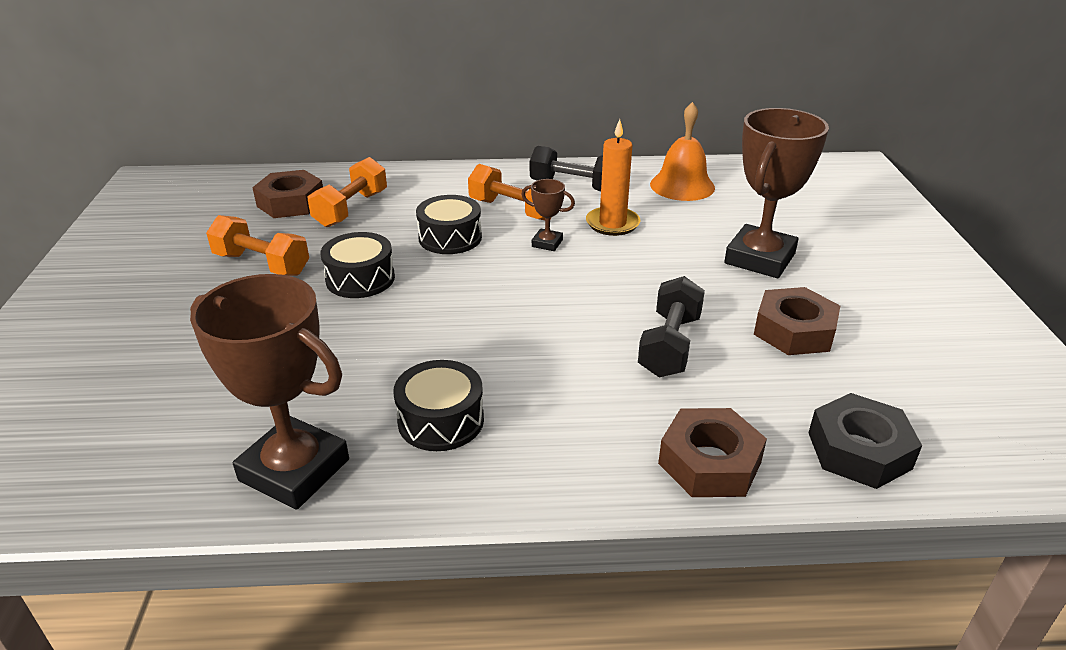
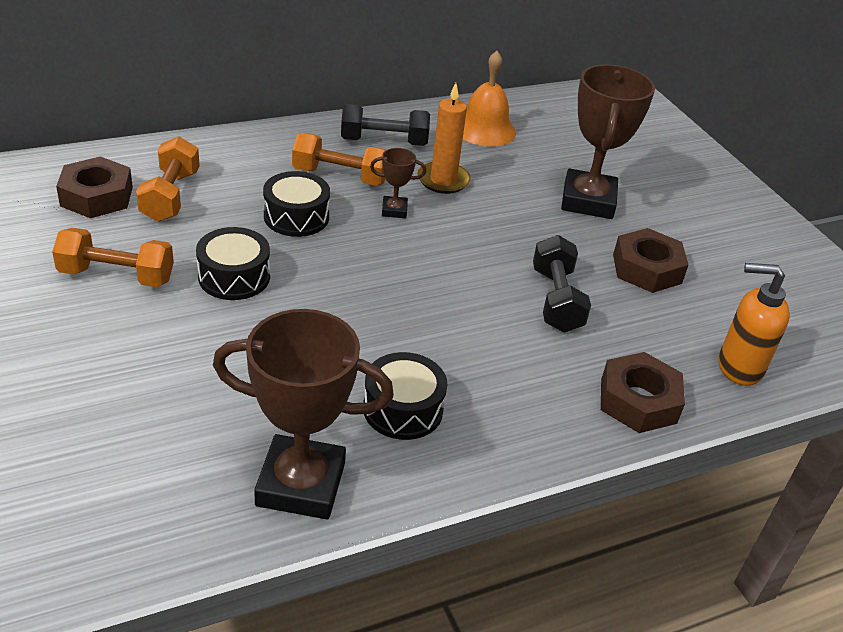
camera: 25 degrees left, 5 degrees up
black nut [809,393,922,489] -> orange soap dispenser [718,263,790,386]

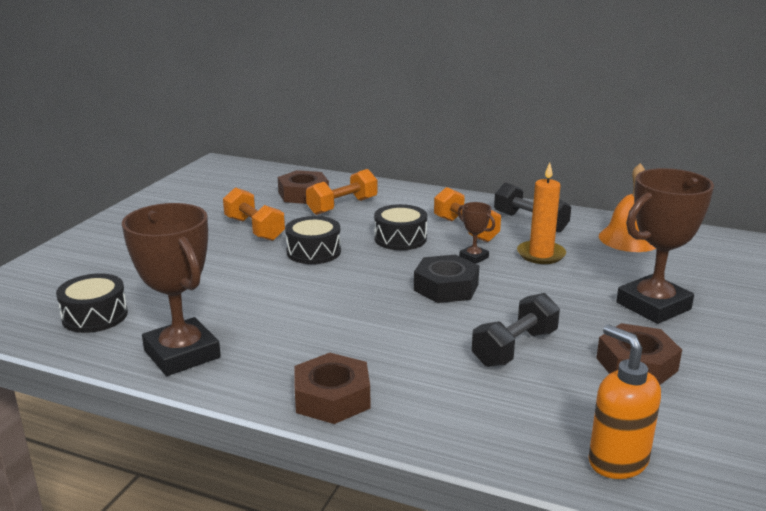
camera: 50 degrees right, 15 degrees down
black drum [363,352,447,440] -> black drum moved to [56,273,128,333]
brown nut [601,352,685,433] -> brown nut moved to [294,353,370,424]
none -> black nut [414,255,479,303]

